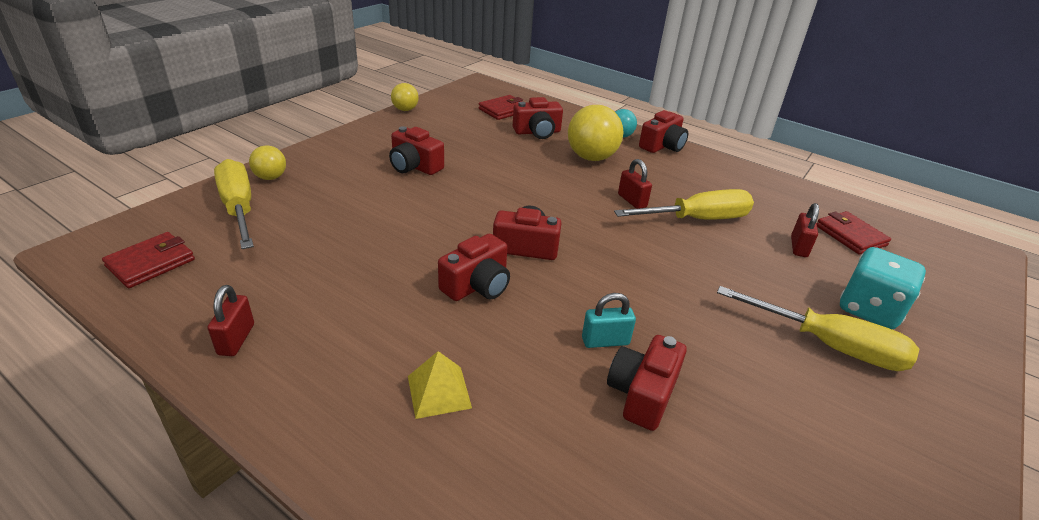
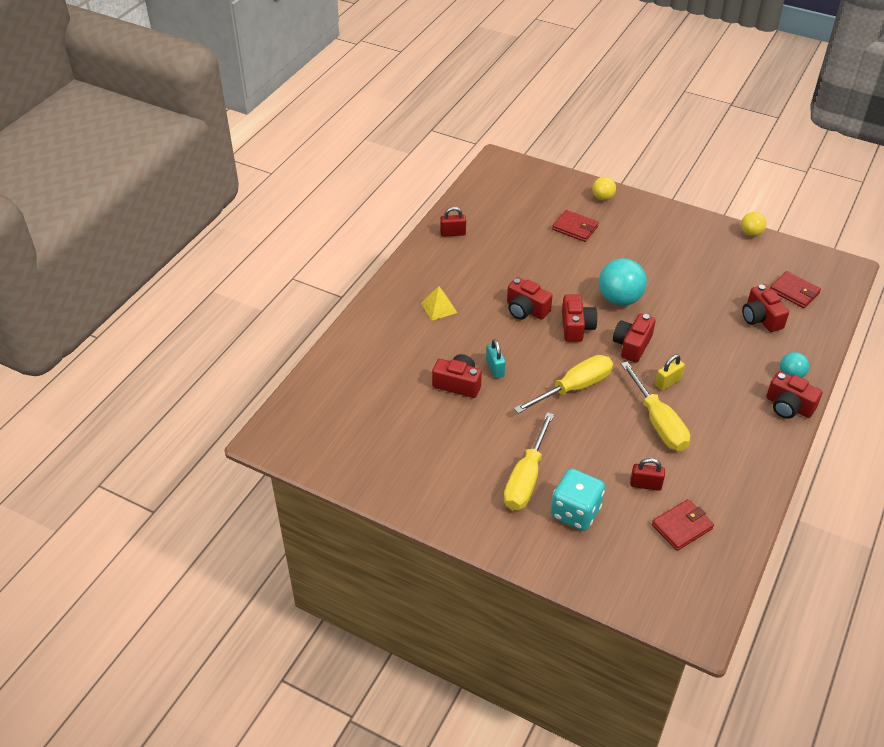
camera: 85 degrees right, 10 degrees up
red wallet [102,232,195,288] -> red wallet moved to [552,210,599,242]
yellow screwdriver [214,159,254,249] -> yellow screwdriver moved to [514,355,613,414]
red camera [389,126,444,175] -> red camera moved to [613,313,656,363]
yellow ball [568,105,623,161] -> none
red padlock [618,159,652,209] -> yellow padlock [655,355,685,391]
none -> turquoise ball [599,258,647,306]

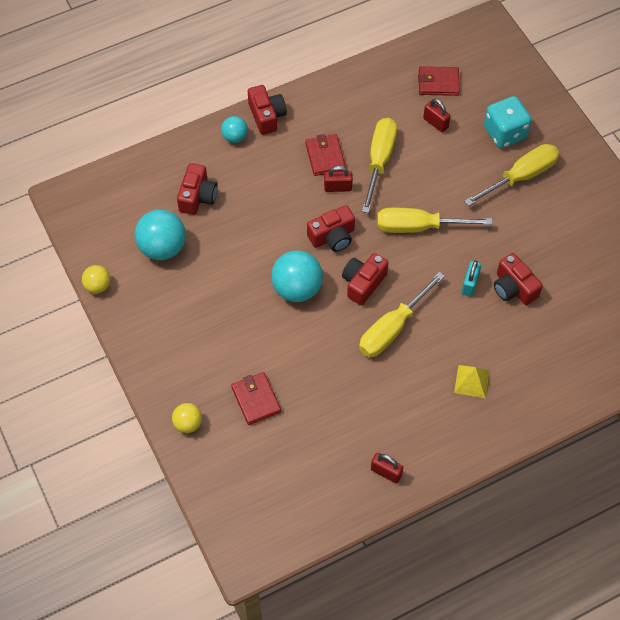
camera: 145 degrees left, 15 degrees up
red camera [507,277,553,320] -> yellow screwdriver [359,272,445,357]
yellow padlock [655,355,685,391] -> red padlock [324,166,353,192]
red wallet [770,271,821,308] -> red wallet moved to [305,134,346,176]
none -> turquoise ball [135,209,186,260]

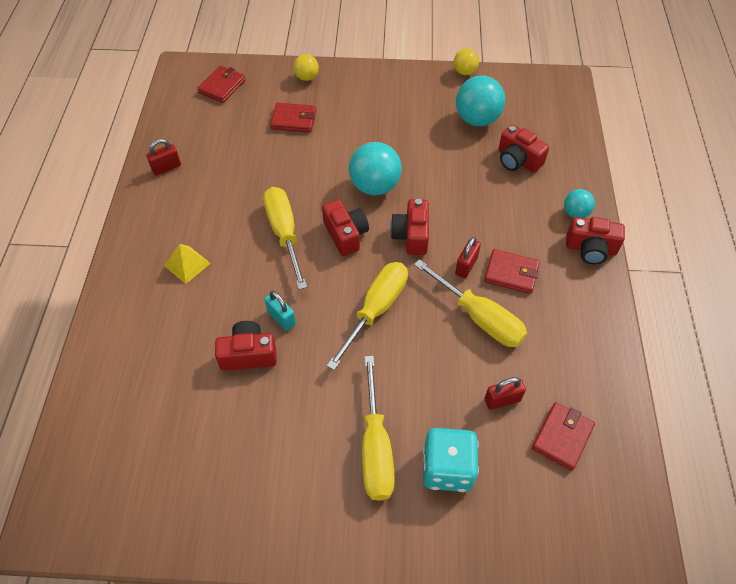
camera: 120 degrees right, 5 degrees down
none -> red wallet [197,66,246,103]

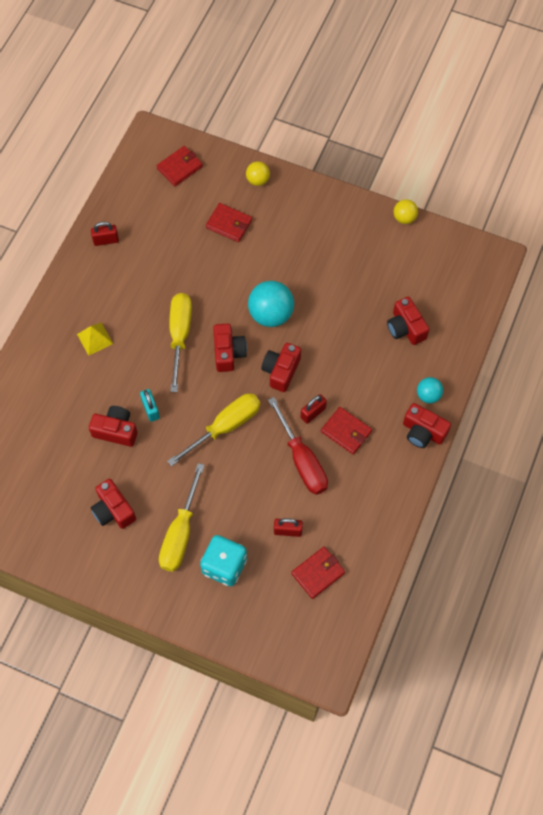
camera: 20 degrees right, 10 degrees up
yellow screwdriver [414,259,527,347] -> red screwdriver [268,397,328,495]
turquoise ball [456,75,505,126] -> none
none -> red camera [90,479,136,529]

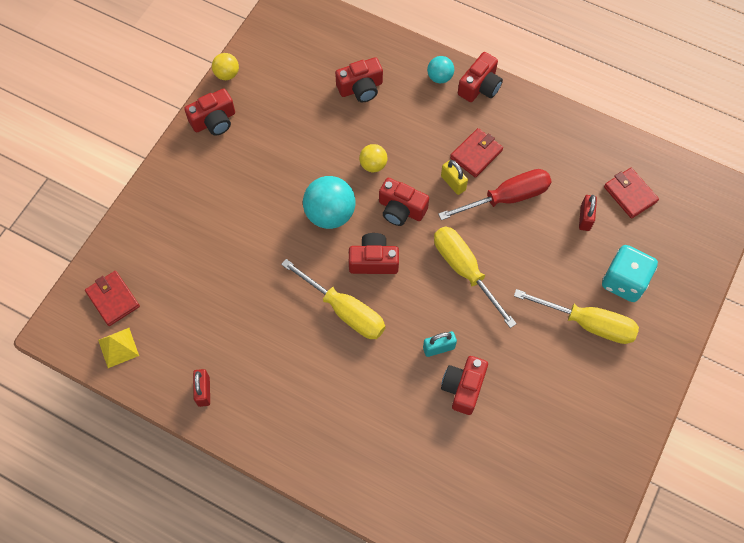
camera: 85 degrees left, 0 degrees up
yellow pyramid [77,323,113,356] -> yellow pyramid moved to [98,328,139,368]
red camera [90,479,136,529] -> red camera moved to [184,88,235,136]
yellow screwdriver [169,293,192,392] -> yellow screwdriver turned 150 degrees counterclockwise [281,259,385,339]
red wallet [206,203,252,242] -> none
yellow ball [246,161,270,186] -> yellow ball moved to [359,144,388,172]
red padlock [301,394,327,424] -> yellow padlock [441,160,468,195]

